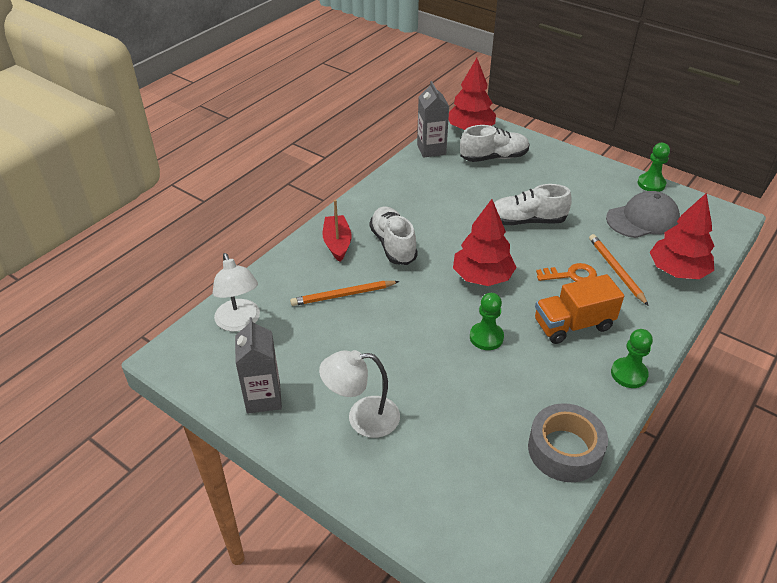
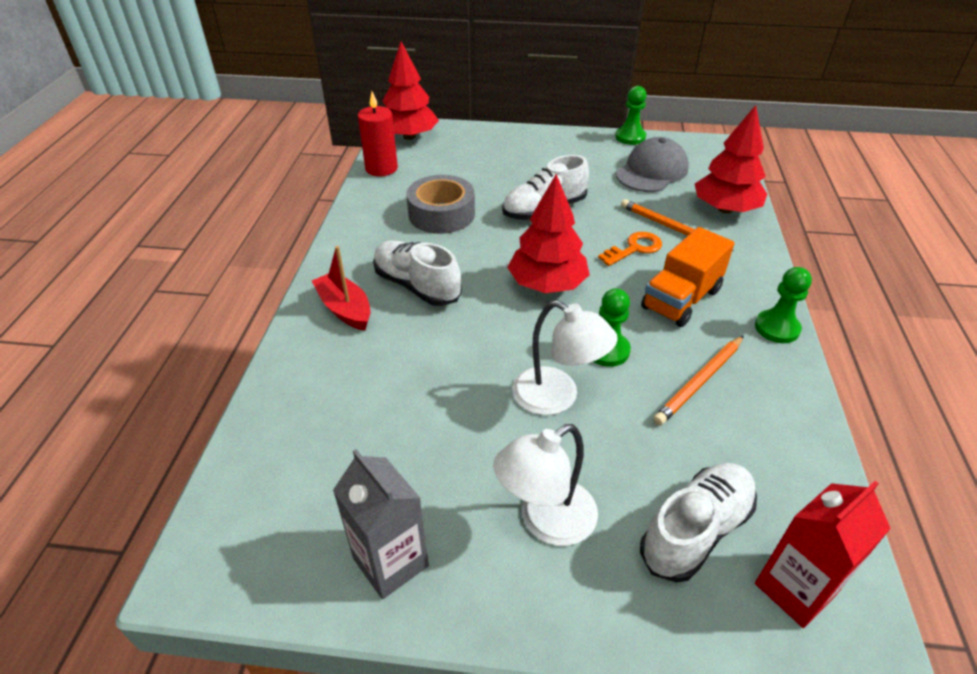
camera: 30 degrees left, 0 degrees up
white lamp [213,253,260,332] -> white lamp moved to [512,300,618,415]
orange pencil [290,281,400,306] -> orange pencil moved to [653,336,744,425]
grey carton [417,81,449,158] -> red candle [358,92,398,176]
white shoe [460,125,529,162] -> white shoe moved to [640,463,757,583]
grey tape [528,403,608,482] -> grey tape moved to [406,175,475,234]
none -> red carton [755,481,891,628]

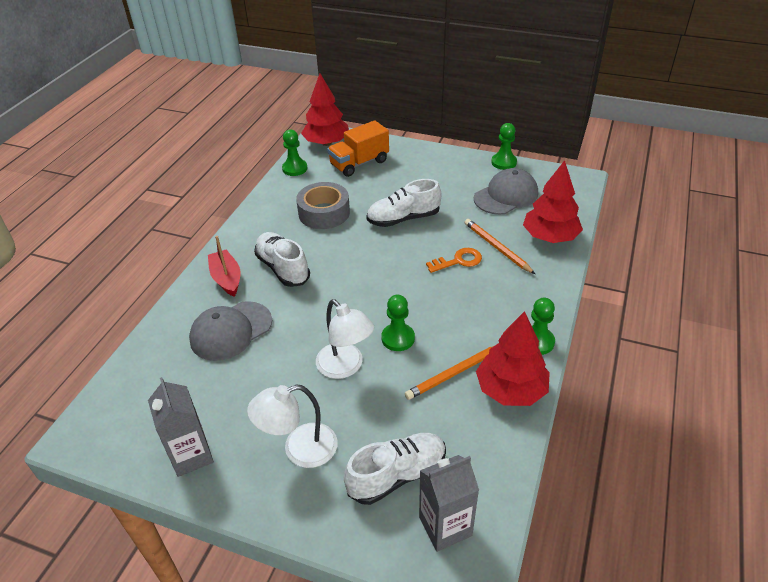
camera: 15 degrees right, 0 degrees up
red candle [358,92,398,176] -> green pawn [282,130,308,176]
red tree [507,174,590,293] -> red tree moved to [476,311,550,406]
orange truck [641,227,735,327] -> orange truck moved to [327,120,389,177]
red carton [755,481,891,628] -> grey carton [419,455,479,552]
none -> grey cap [189,301,272,361]

